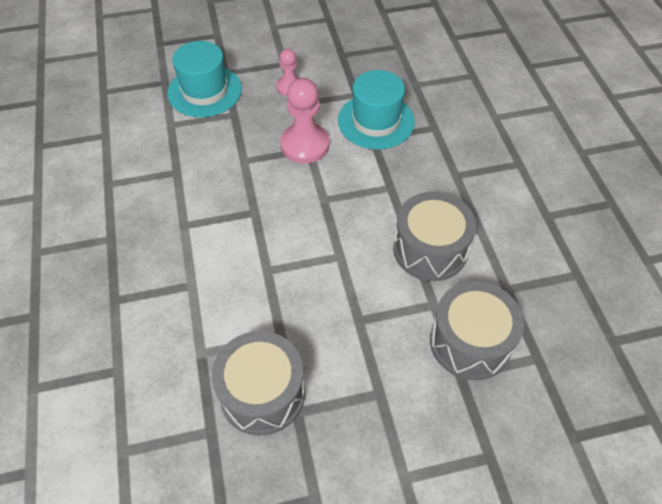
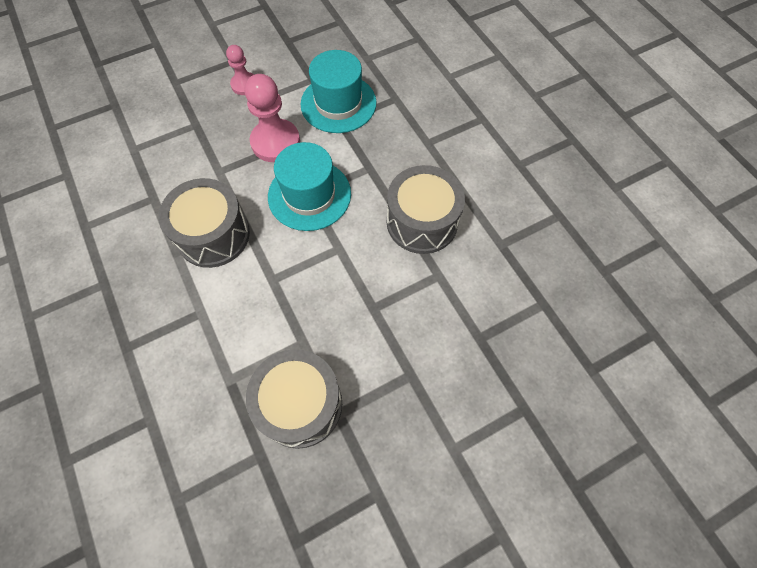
camera: 15 degrees left, 10 degrees up
turquoise hat [167,41,242,117] -> turquoise hat moved to [268,142,351,231]
grey drum [430,281,524,380] -> grey drum moved to [159,178,250,268]

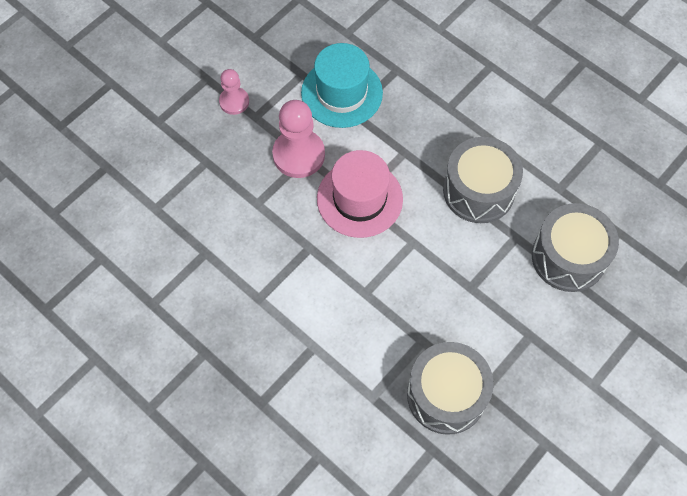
camera: 20 degrees left, 0 degrees up
grey drum [159,178,250,268] -> grey drum moved to [532,203,619,292]
turquoise hat [268,142,351,231] -> pink hat [317,150,403,238]

